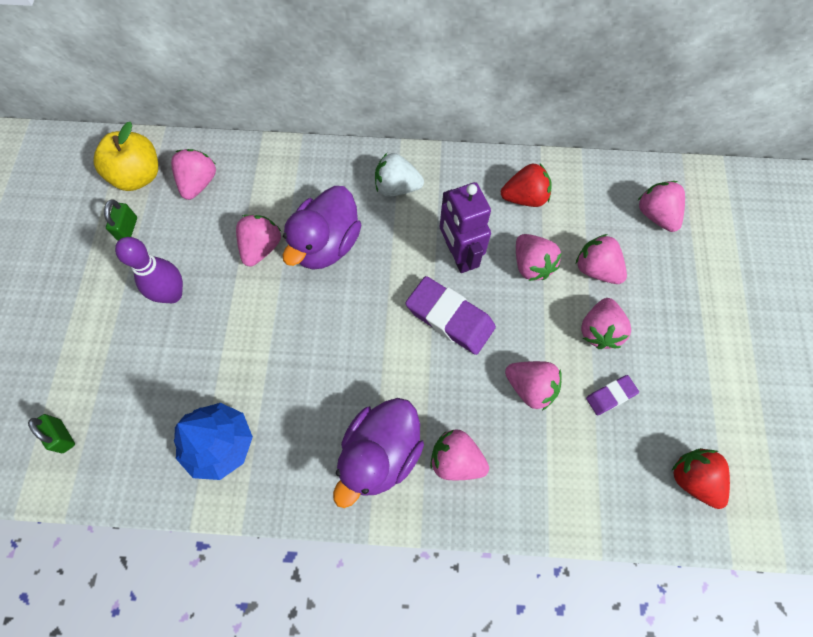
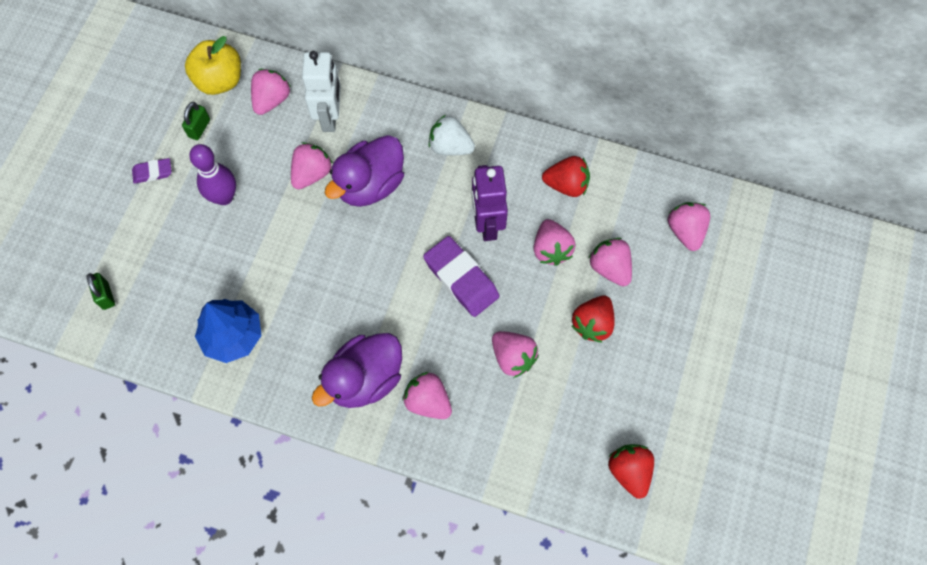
camera: 15 degrees right, 0 degrees up
pink strawberry [581,298,631,349] -> red strawberry [572,295,615,343]
purple eraser [586,375,639,415] -> purple eraser moved to [132,158,172,184]
none -> white robot [302,51,341,132]

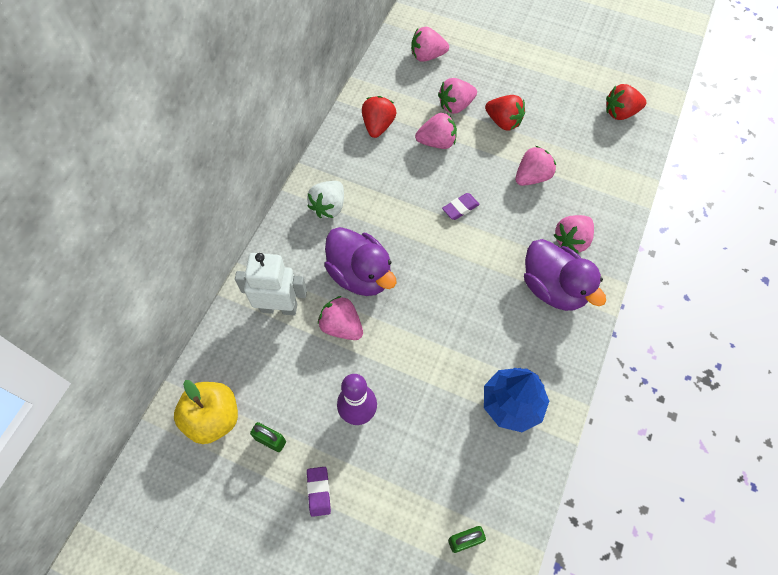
camera: 85 degrees left, 5 degrees down
pink strawberry [251,69,291,115] -> none
purple eraser [423,236,500,317] -> purple eraser [442,193,480,220], size x0.53
purple robot [472,165,508,241] -> none

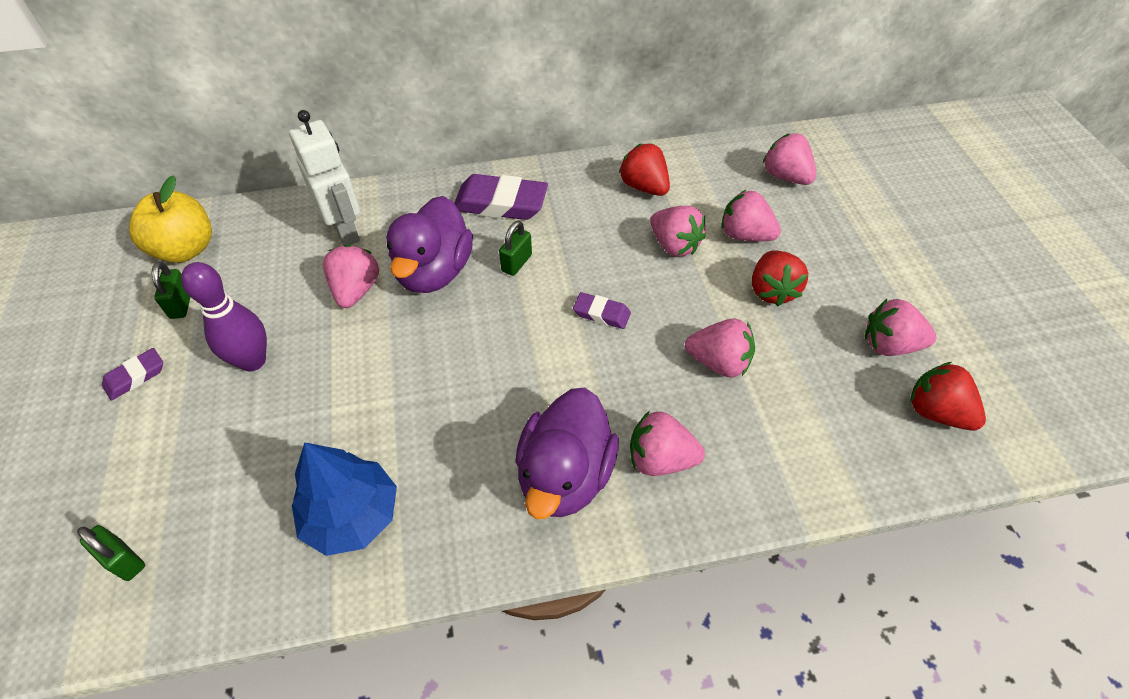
camera: 55 degrees right, 10 degrees down
white strawberry [307,181,344,218] -> purple eraser [454,174,548,220]
red strawberry [362,96,397,138] -> red strawberry turned 105 degrees counterclockwise [619,143,670,196]
none -> green padlock [499,221,532,276]
none -> pink strawberry [865,299,936,356]

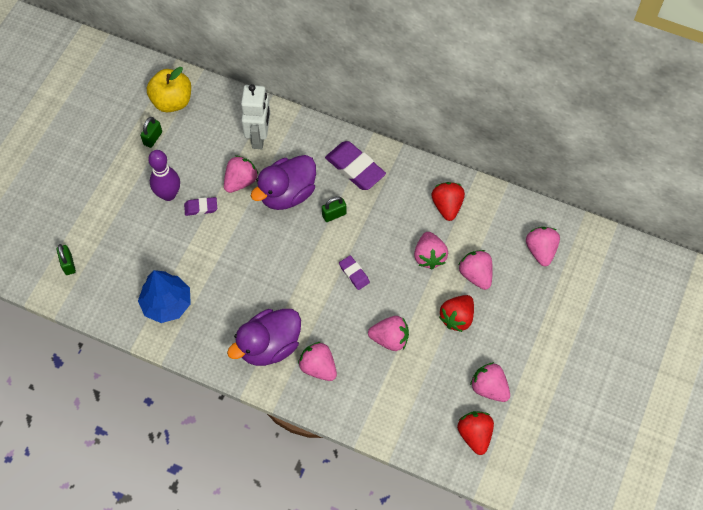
camera: 35 degrees right, 10 degrees up
purple eraser [102,348,163,400] -> purple eraser moved to [184,197,217,216]
pink strawberry [685,318,755,378] -> pink strawberry turned 45 degrees counterclockwise [368,316,409,351]

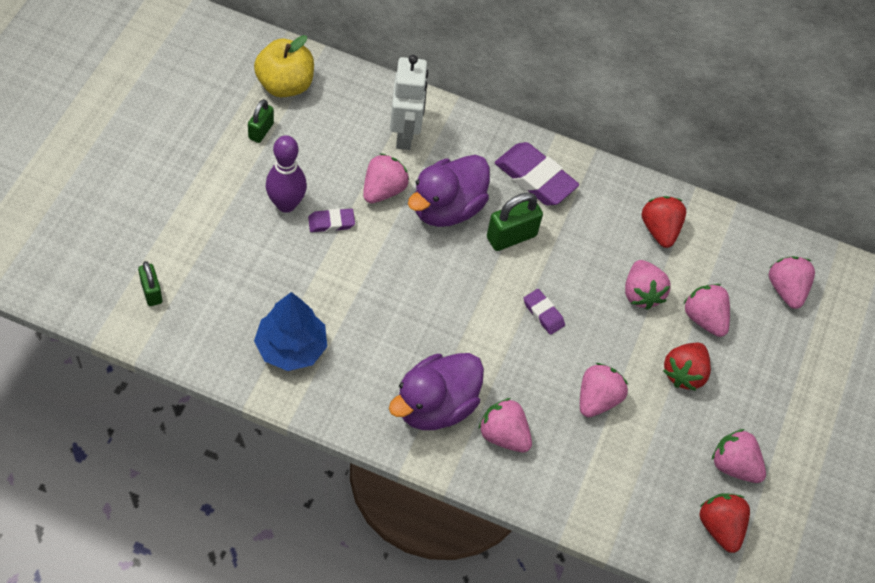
camera: 10 degrees left, 5 degrees down
green padlock [322,196,346,222] -> green padlock [487,192,543,251], size x1.57
pink strawberry [368,316,409,351] -> pink strawberry turned 60 degrees counterclockwise [580,363,628,418]

